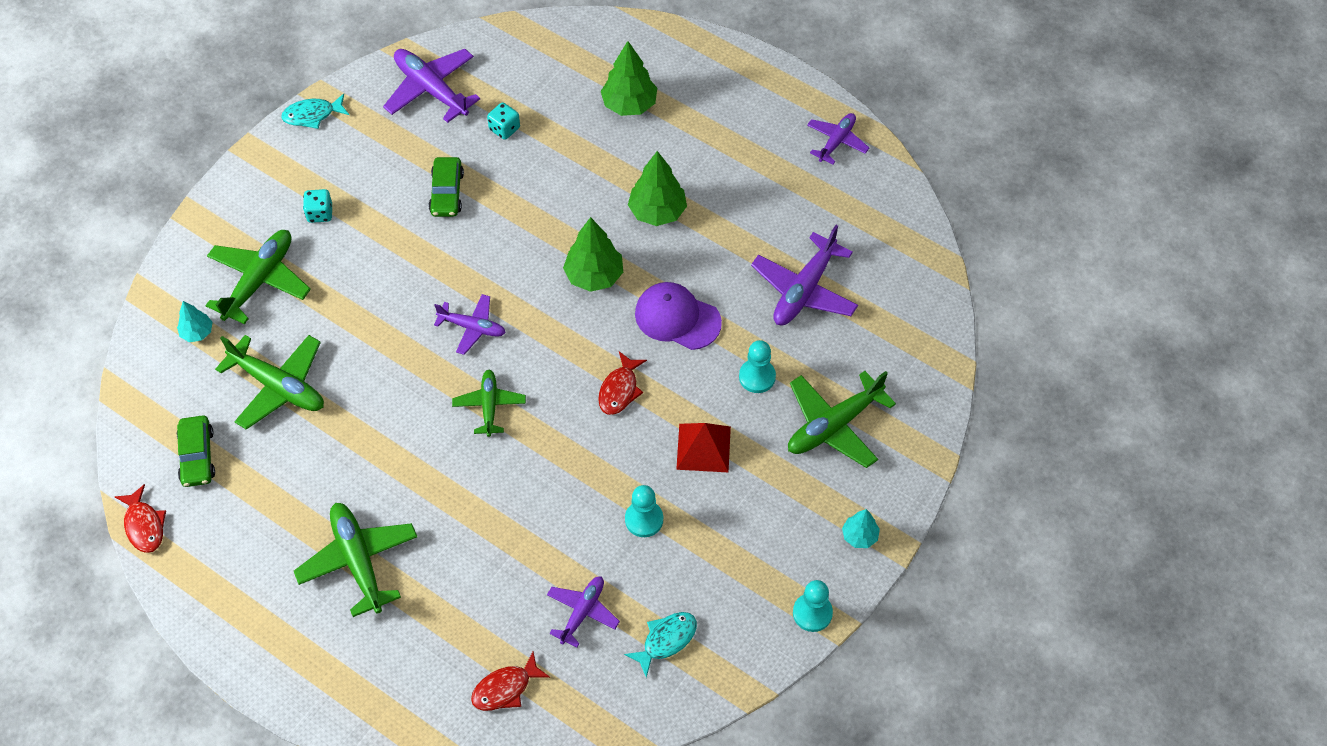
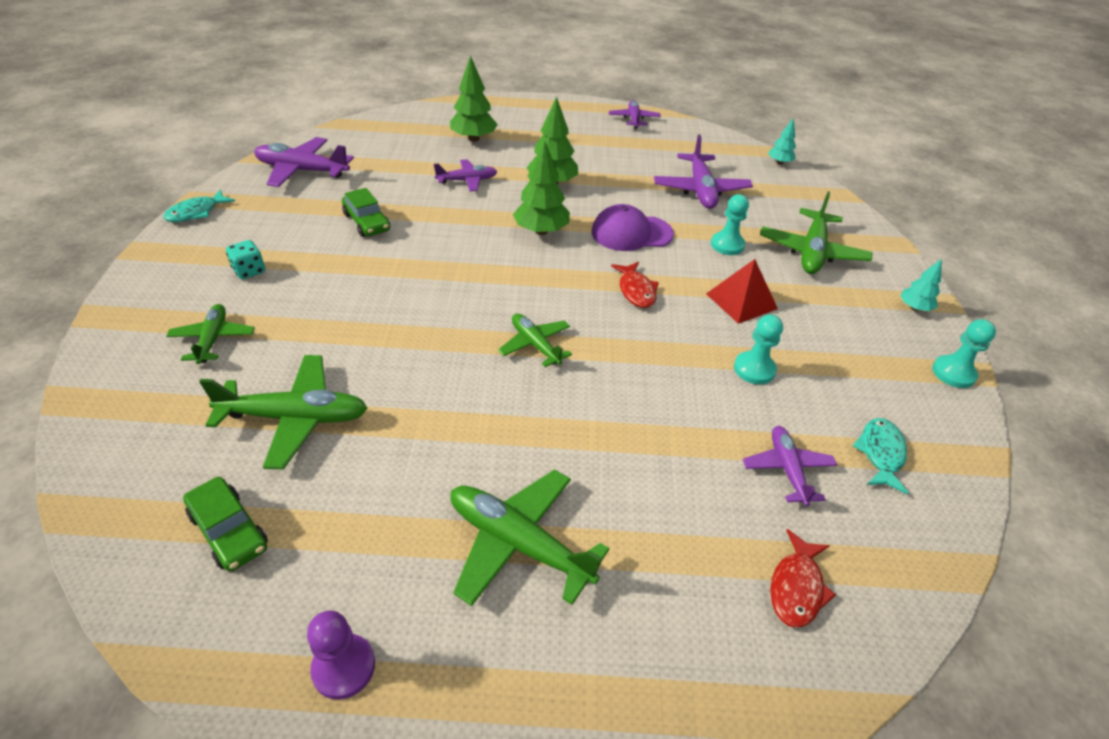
camera: 35 degrees left, 15 degrees down
red fish [115,484,166,553] -> none
turquoise tree [177,301,213,342] -> turquoise tree moved to [768,118,796,165]
green plane [206,230,311,324] -> green plane [166,304,255,364], size x0.62
purple plane [434,294,506,355] -> purple plane moved to [434,159,497,191]
turquoise dice [487,102,520,140] -> none
none -> purple pawn [307,610,375,700]

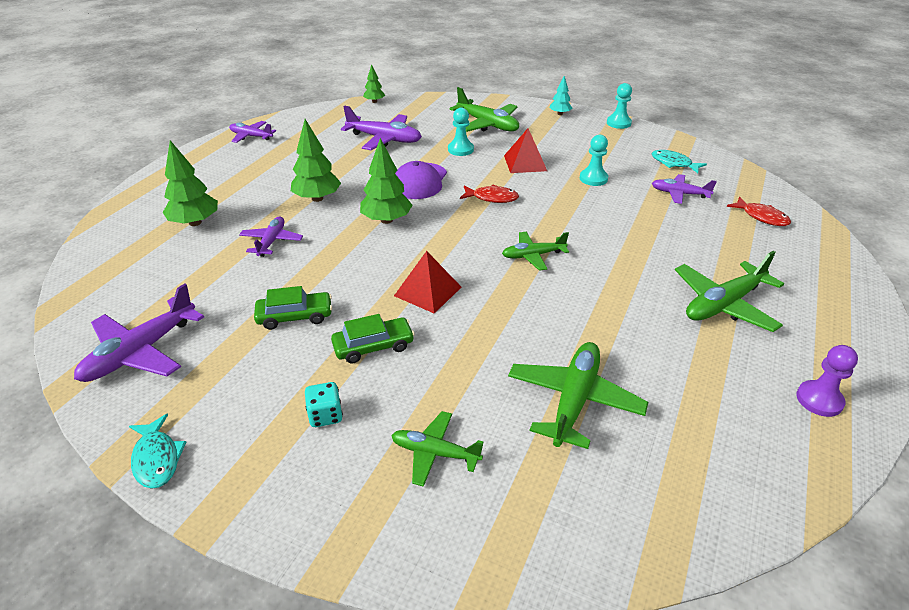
camera: 65 degrees left, 5 degrees down
green car [183,477,268,572] -> green car moved to [331,314,415,364]
turquoise tree [768,118,796,165] -> green tree [363,64,385,103]
none -> red pyramid [394,251,461,313]

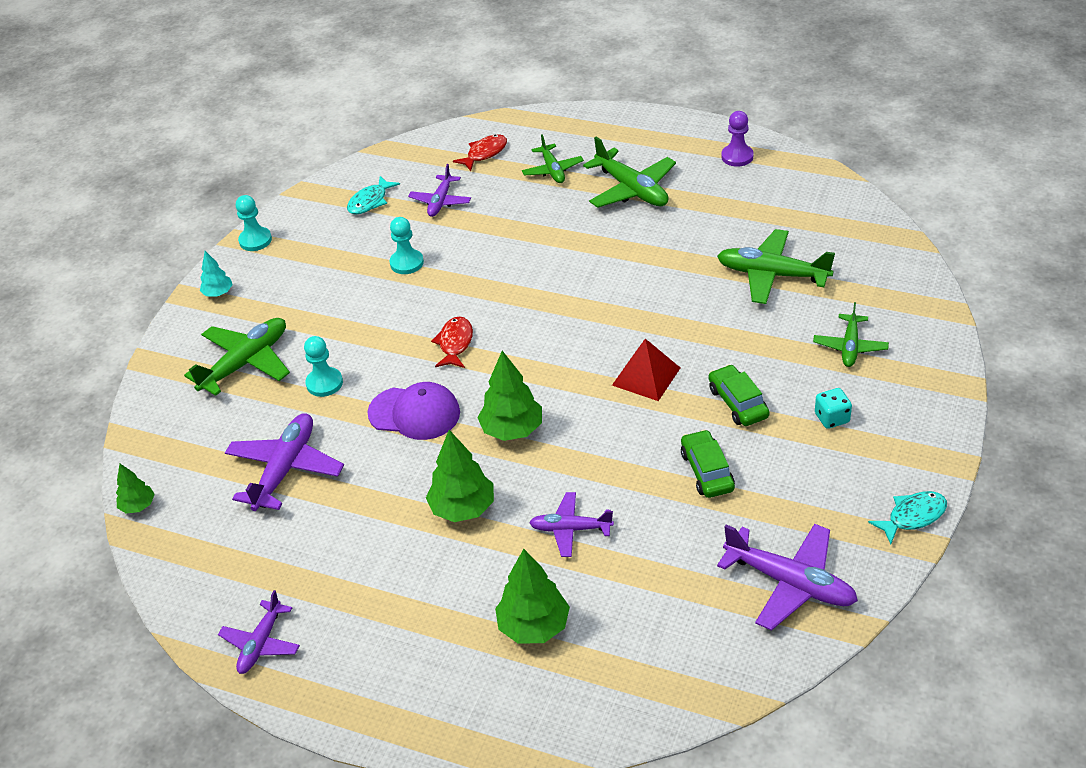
camera: 90 degrees left, 5 degrees up
green plane [502,232,569,271] -> green plane moved to [522,134,584,183]
red pyramid [504,128,547,173] -> none

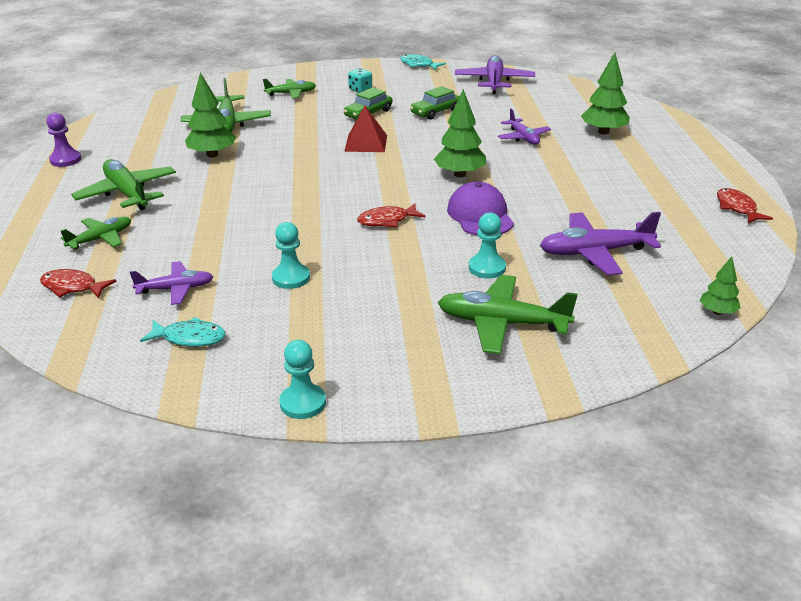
camera: 120 degrees left, 10 degrees down
turquoise tree [200,251,233,297] -> none
purple plane [218,590,300,674] -> red fish [717,188,773,224]
green tree [426,430,494,522] -> green tree moved to [185,72,236,158]
green plane [583,137,676,208] -> green plane turned 60 degrees counterclockwise [71,159,176,210]

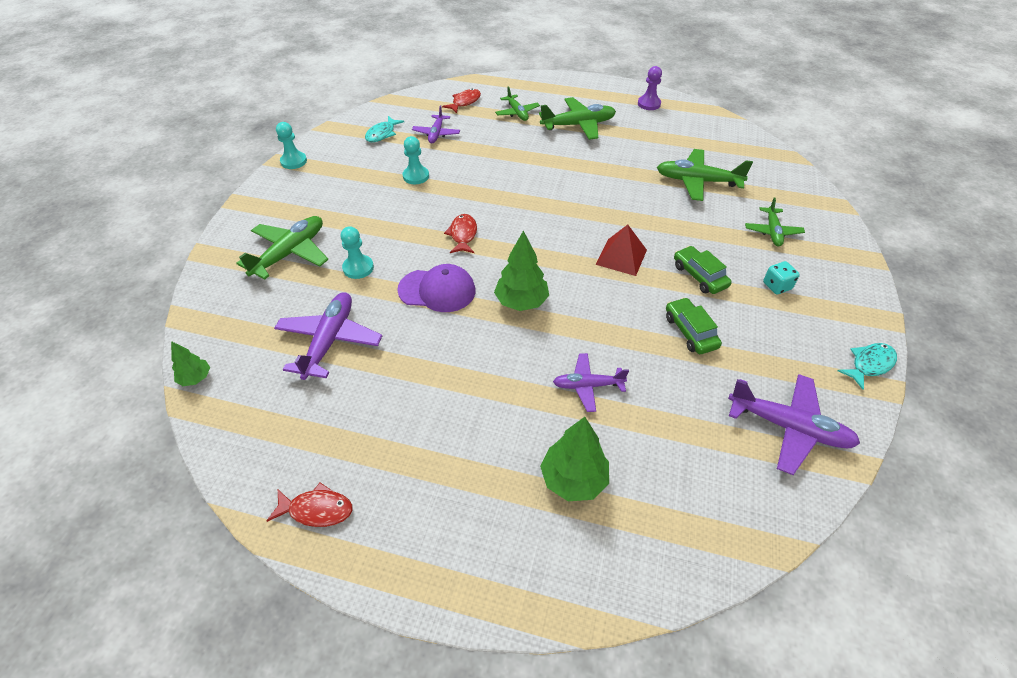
camera: 110 degrees right, 15 degrees up
green tree [185,72,236,158] -> none

